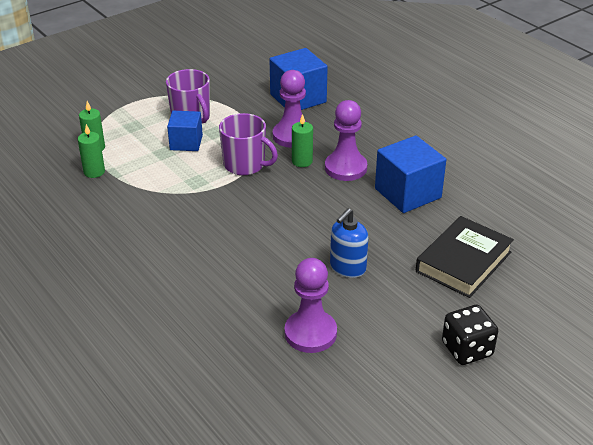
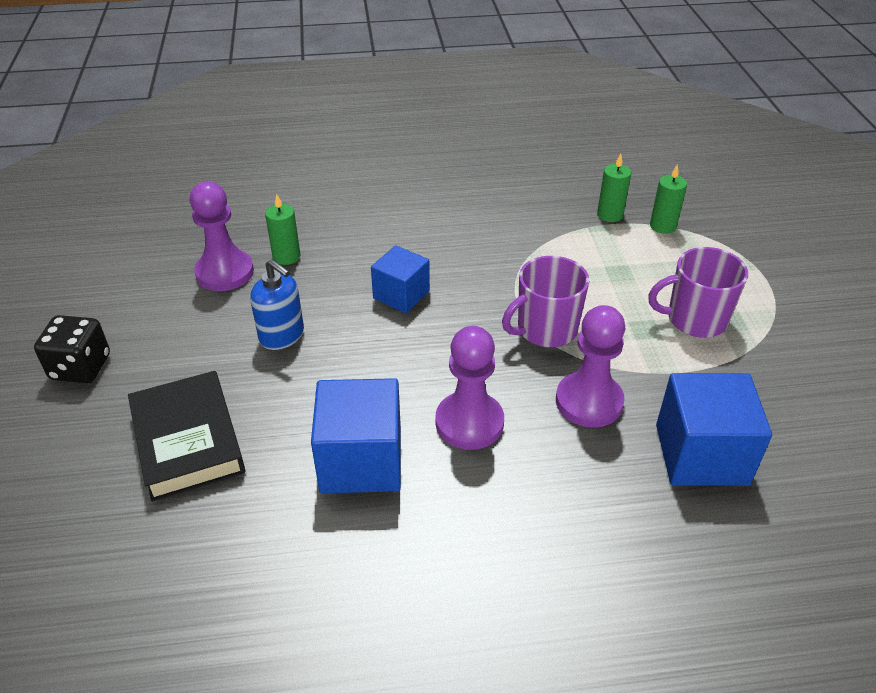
camera: 120 degrees right, 5 degrees up
blue cube [167,111,203,151] -> blue cube moved to [371,245,430,313]
green candle [292,114,313,167] -> green candle moved to [265,194,300,265]
blue soap dispenser [330,208,368,278] -> blue soap dispenser turned 150 degrees clockwise [250,259,304,350]

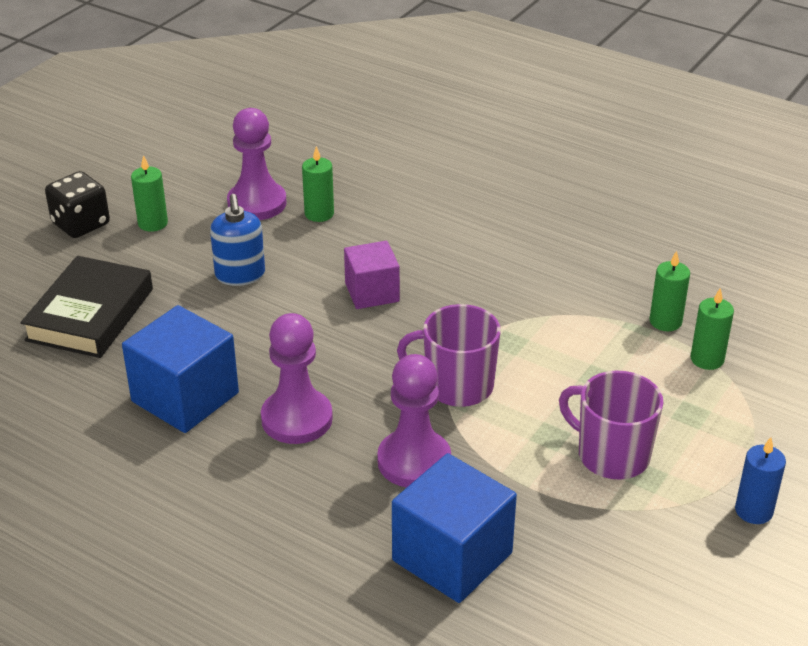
camera: 40 degrees right, 5 degrees down
blue cube [371,245,430,313] -> purple cube [344,241,400,309]
none -> green candle [131,155,168,232]
none -> blue candle [735,437,786,524]

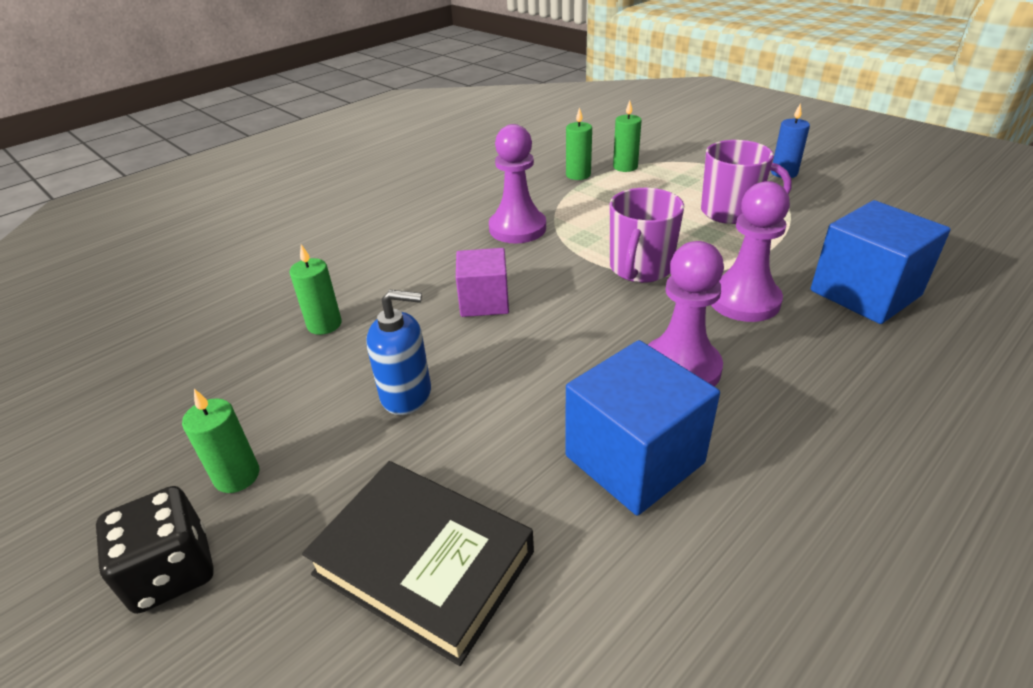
camera: 75 degrees left, 0 degrees up
purple pawn [227,108,286,220] -> purple pawn moved to [489,124,546,243]
purple mug [559,371,663,479] -> purple mug turned 120 degrees counterclockwise [701,140,792,224]

